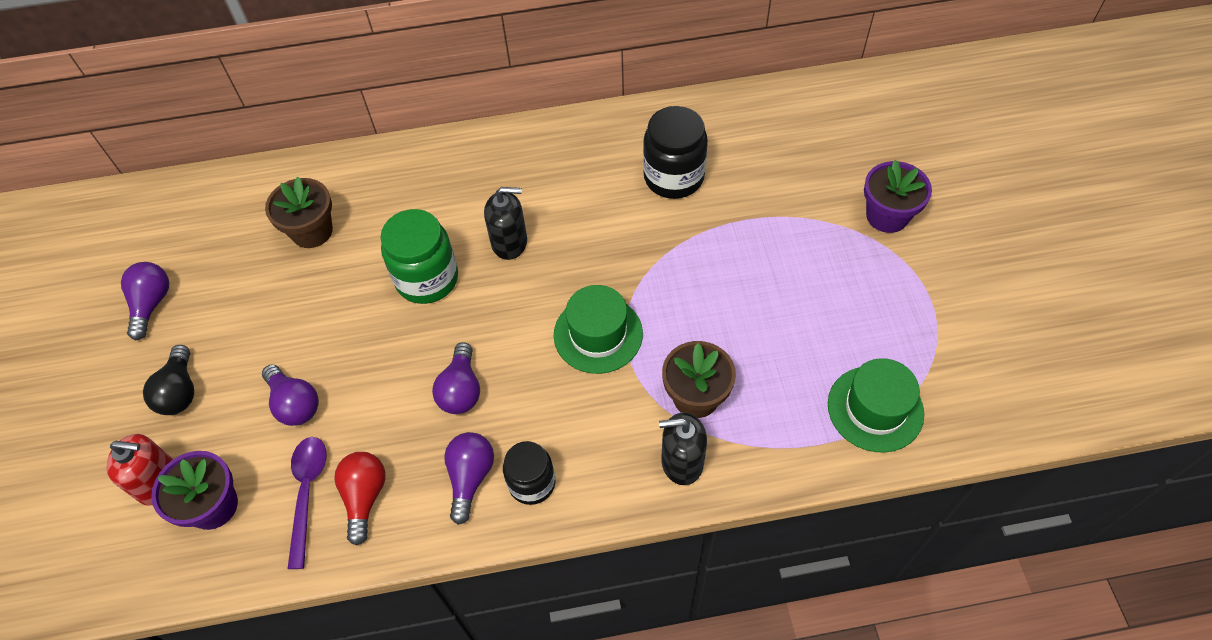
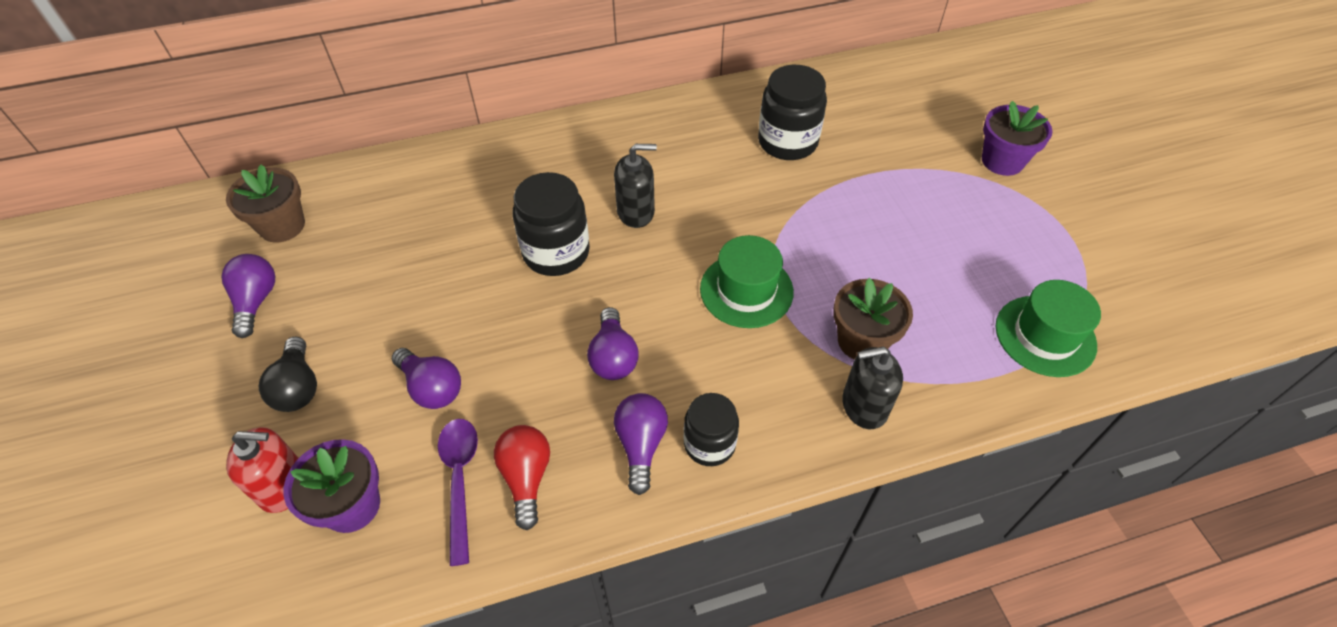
camera: 10 degrees left, 5 degrees down
brown flower pot [265,177,333,248] -> brown flower pot moved to [226,165,305,243]
green jar [380,209,458,304] -> black jar [513,172,590,276]

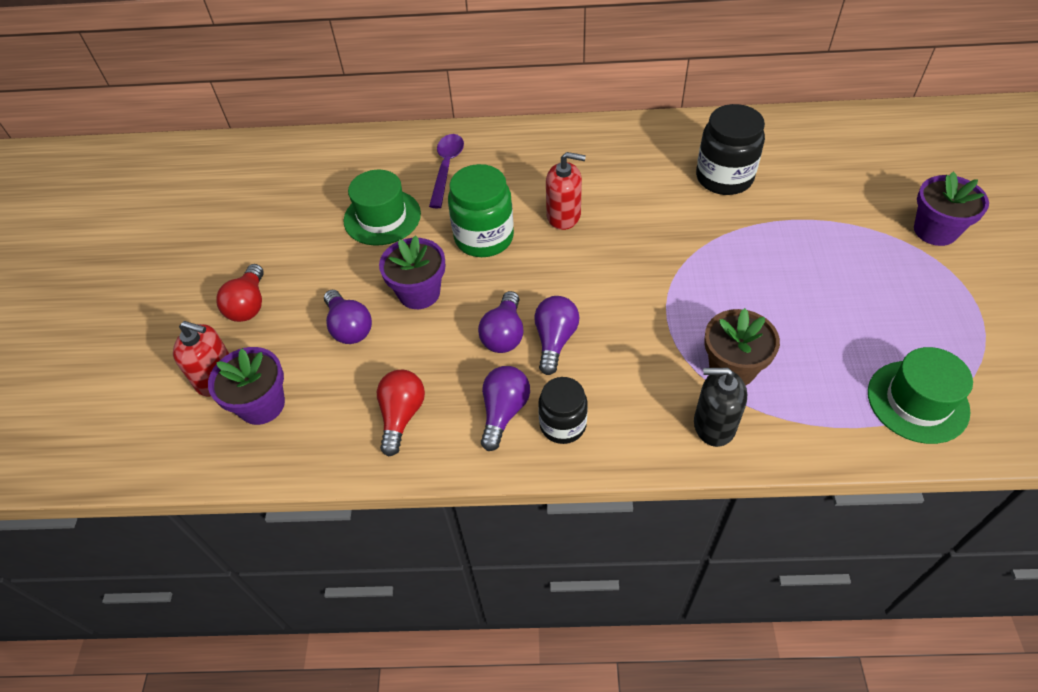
camera: 20 degrees right, 0 degrees up
purple light bulb [221,254,275,338] -> purple light bulb moved to [534,296,580,375]
brown flower pot [226,165,305,243] -> none
black light bulb [259,337,317,412] -> red light bulb [216,264,264,322]
purple spoon [438,419,478,566] -> purple spoon moved to [429,134,464,209]
black jar [513,172,590,276] -> green jar [448,164,514,257]
black soap dispenser [614,144,657,228] -> red soap dispenser [546,152,586,230]
green hat [700,235,794,328] -> green hat moved to [344,170,421,246]
none -> purple flower pot [379,235,445,309]

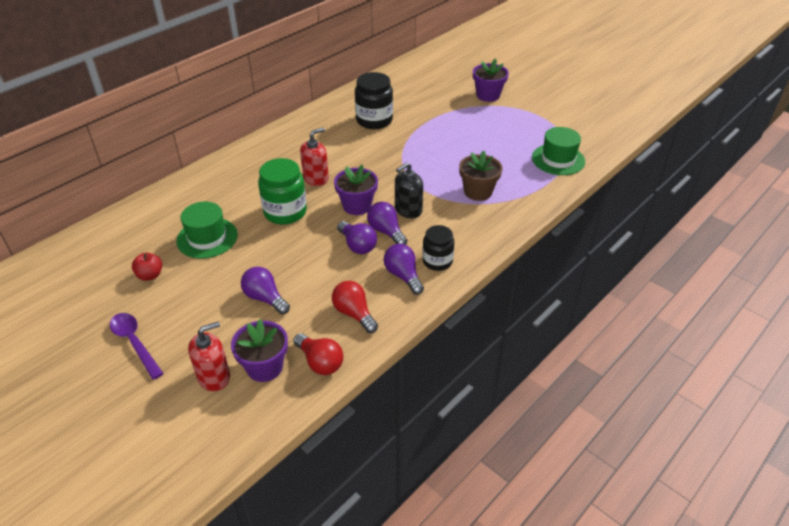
camera: 50 degrees left, 10 degrees down
red light bulb [216,264,264,322] -> red light bulb moved to [293,333,343,375]
purple light bulb [324,290,372,344] -> purple light bulb turned 150 degrees counterclockwise [241,267,290,314]
purple flower pot [379,235,445,309] -> purple flower pot moved to [334,165,378,215]
purple spoon [429,134,464,209] -> purple spoon moved to [110,313,164,380]
black soap dispenser [694,368,747,447] -> black soap dispenser moved to [395,162,423,218]
none -> red apple [132,253,162,281]

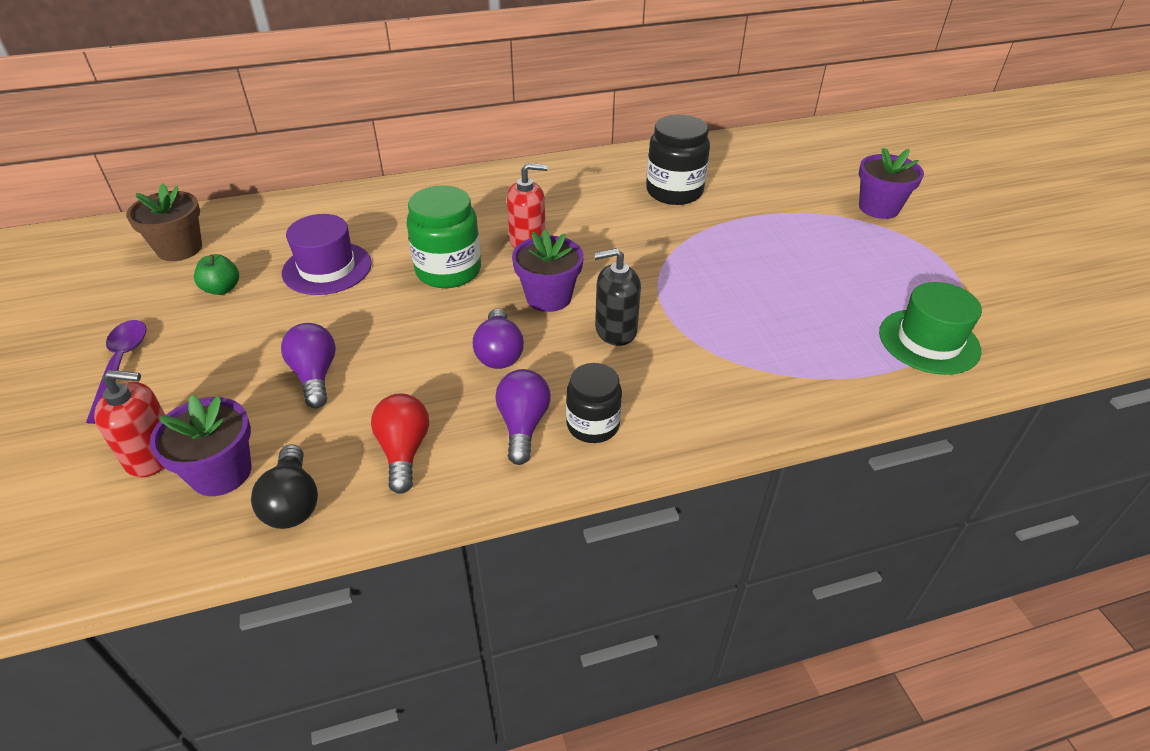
camera: 30 degrees right, 0 degrees up
red apple [132,253,162,281] -> green apple [194,254,239,295]
green hat [176,202,238,259] -> purple hat [282,214,372,295]
red light bulb [293,333,343,375] -> black light bulb [251,444,318,529]
purple light bulb [367,202,407,245] -> none
brown flower pot [459,151,503,201] -> brown flower pot moved to [126,184,202,261]

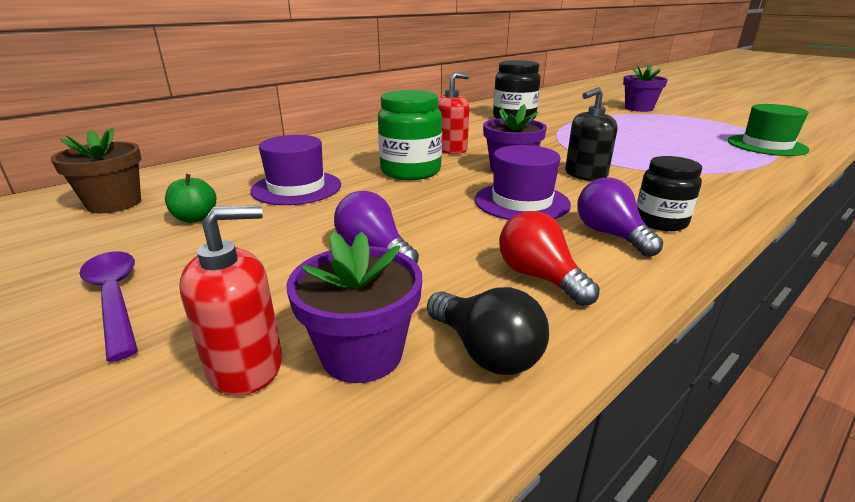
camera: 25 degrees left, 15 degrees down
purple light bulb [473,309,524,369] -> purple hat [475,145,571,220]

